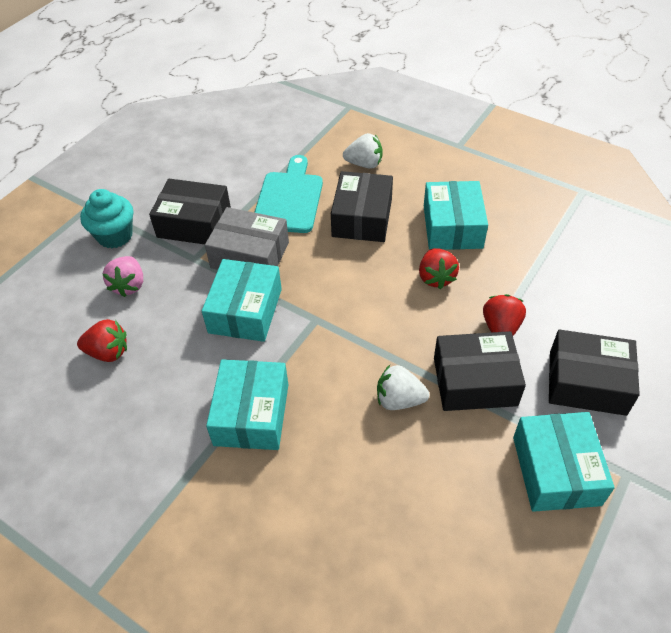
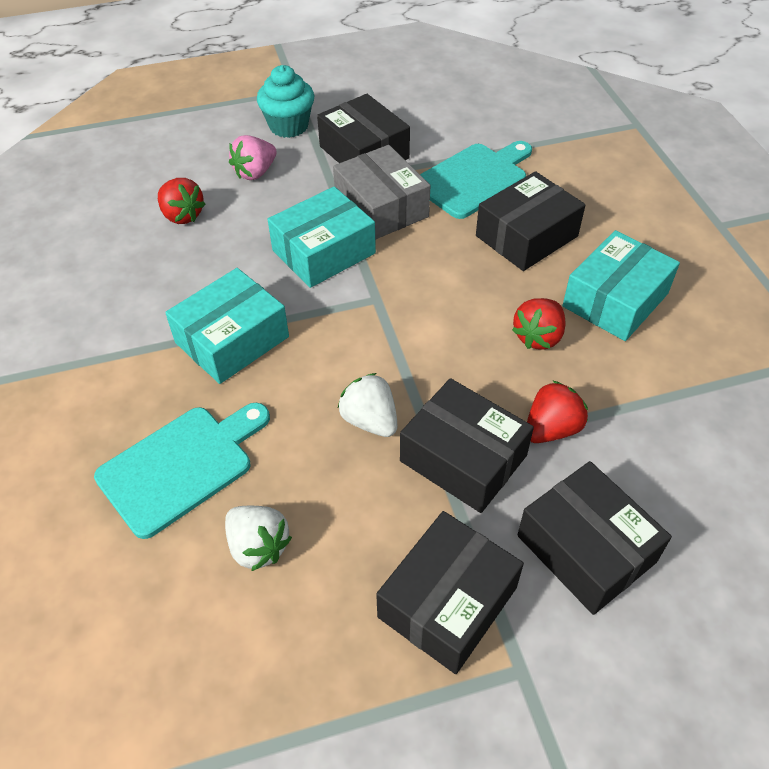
camera: 40 degrees right, 0 degrees up
white strawberry [343,133,383,169] -> white strawberry moved to [225,506,292,571]
turquoise box [513,412,615,512] -> black box [376,511,524,674]
none -> turquoise cutting board [94,403,270,539]

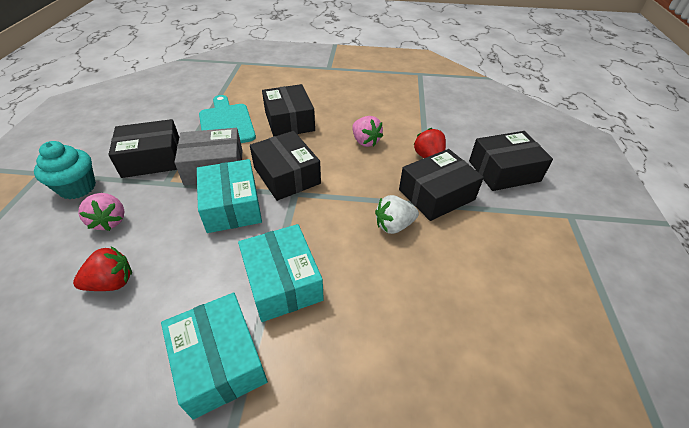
camera: 70 degrees left, 5 degrees down
turquoise cutting board [94,403,270,539] -> none
white strawberry [225,506,292,571] -> none
black box [376,511,524,674] -> black box moved to [250,131,321,201]
red strawberry [512,298,566,350] -> pink strawberry [352,116,383,147]
turquoise box [562,230,680,341] -> turquoise box moved to [161,293,268,420]

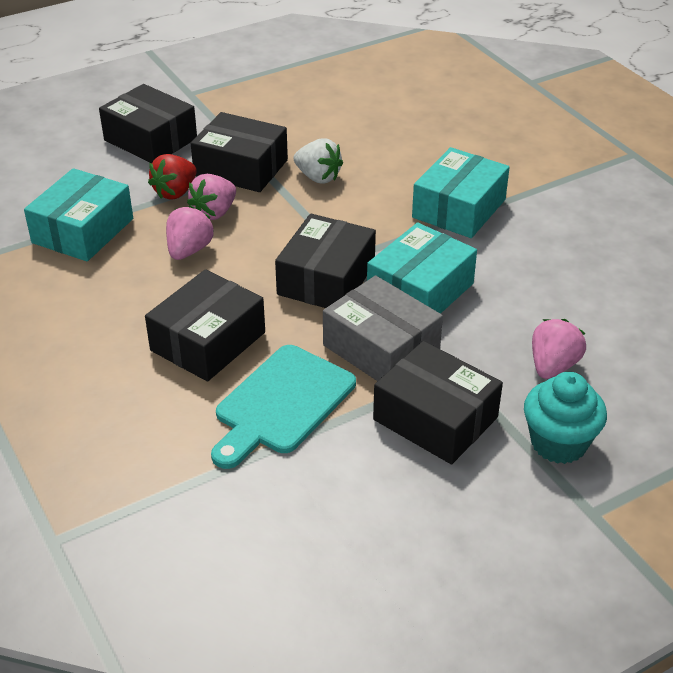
camera: 125 degrees left, 5 degrees down
red strawberry [73,246,132,291] -> none
turquoise box [161,293,268,420] -> turquoise box moved to [24,168,133,261]
none -> pink strawberry [187,174,236,220]

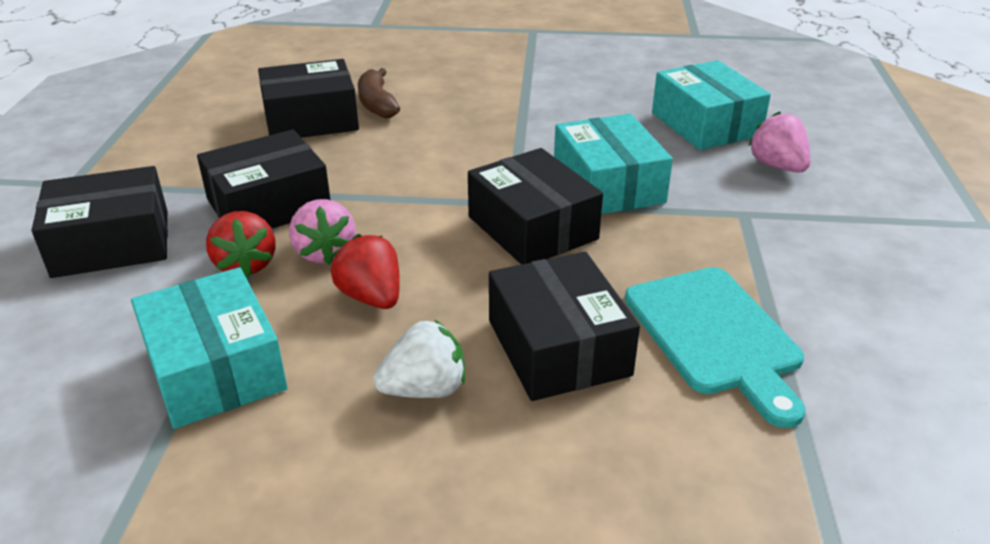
camera: 55 degrees left, 5 degrees down
pink strawberry [166,206,214,260] -> red strawberry [331,234,400,309]
white strawberry [293,138,343,183] -> white strawberry moved to [373,320,465,398]
grey box [323,275,443,381] -> none
black box [373,341,503,464] -> black box moved to [258,59,359,138]
turquoise box [412,147,510,238] -> turquoise box moved to [652,60,771,150]
turquoise cupcake [524,372,607,464] -> none
none -> brown banana [358,68,400,118]

